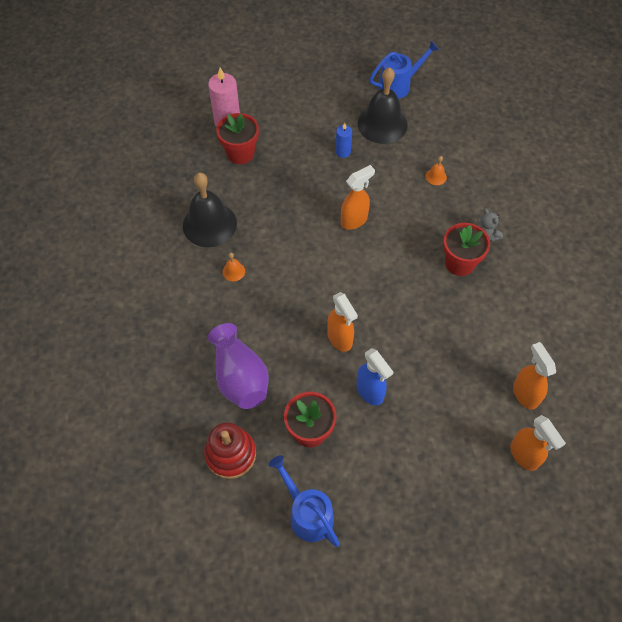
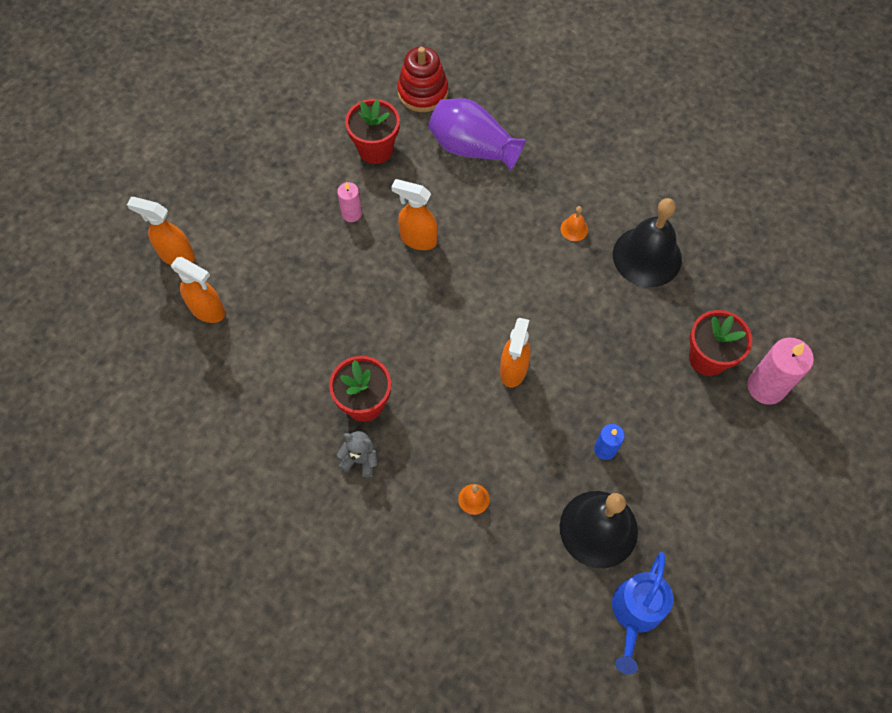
camera: 140 degrees right, 5 degrees up
blue watering can [268,455,340,547] -> none
blue spray bottle [356,348,393,405] -> pink candle [337,182,362,222]

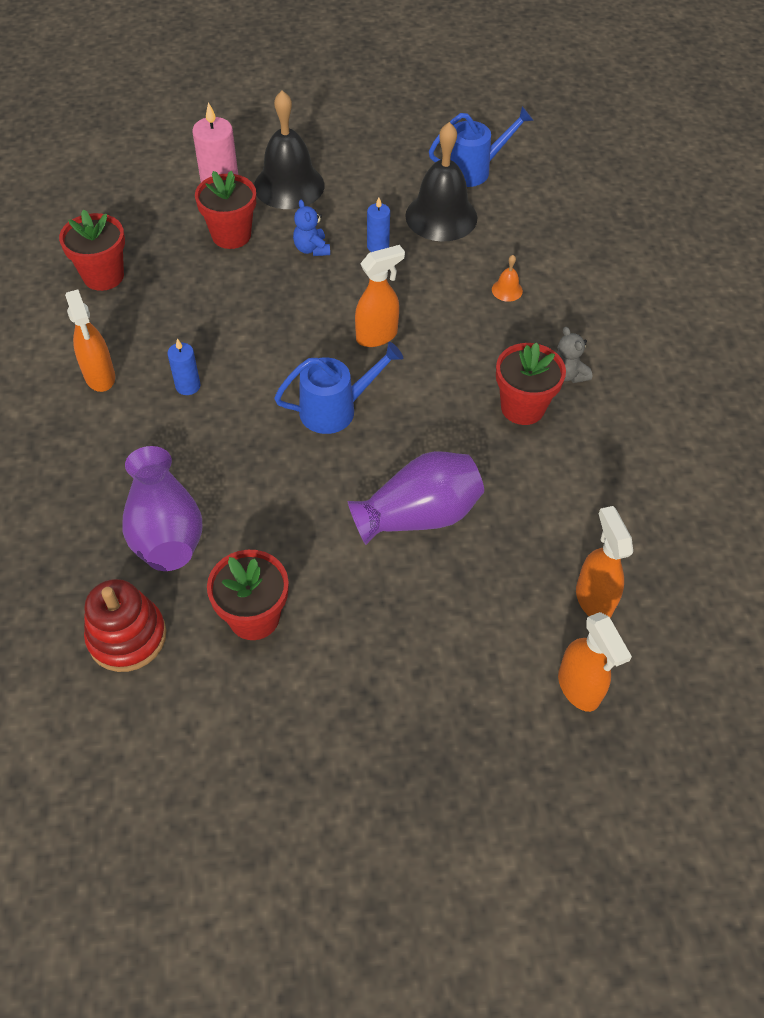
camera: 135 degrees left, 10 degrees down
pink candle [337,182,362,222] -> none
orange spray bottle [391,179,438,250] -> orange spray bottle moved to [65,289,115,392]
orange bell [561,206,588,241] -> blue candle [167,339,200,395]
black bell [613,198,682,287] -> black bell moved to [254,90,324,209]
none -> red flower pot [59,209,125,291]
none -> blue watering can [274,342,403,434]
none -> blue teddy bear [293,200,330,256]
none -> purple vase [348,451,484,545]

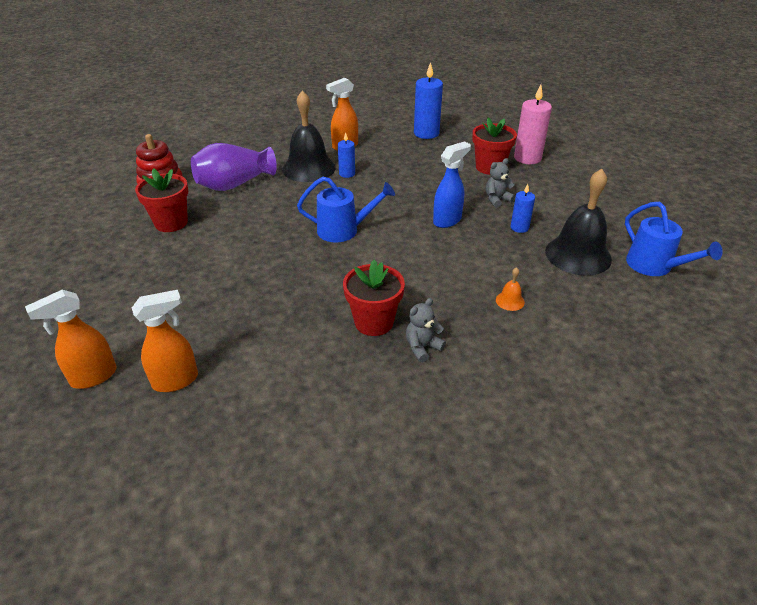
camera: 80 degrees right, 15 degrees down
red flower pot [59,209,125,291] -> blue candle [414,62,443,139]
black bell [254,90,324,209] -> black bell moved to [282,90,336,182]
blue watering can [274,342,403,434] -> blue watering can turned 60 degrees counterclockwise [297,177,395,243]
blue teddy bear [293,200,330,256] -> grey teddy bear [486,158,515,208]
purple vase [348,451,484,545] -> none
orange spray bottle [355,245,405,347] -> none
none -> blue spray bottle [433,141,471,228]

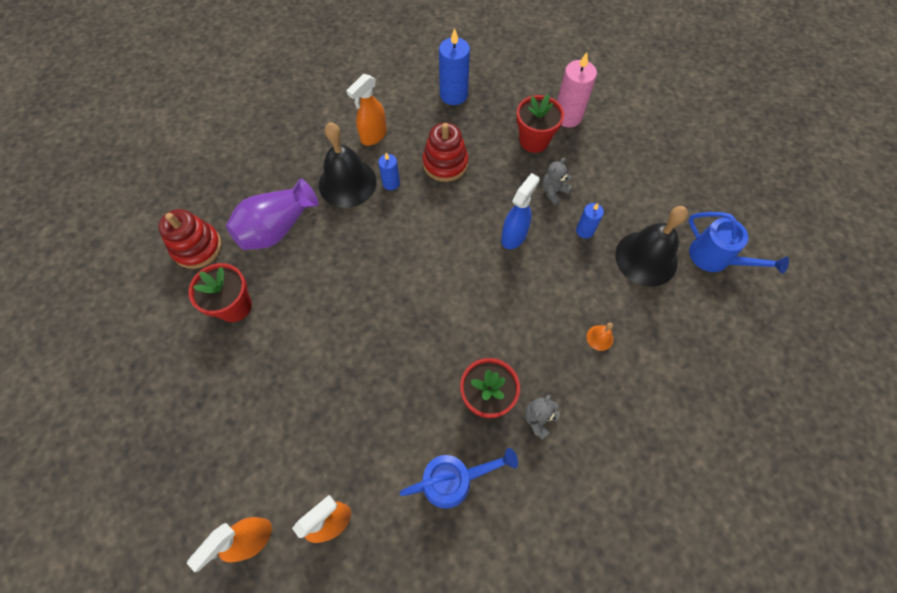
camera: 15 degrees left, 25 degrees up
blue watering can [297,177,395,243] -> blue watering can moved to [400,448,518,509]
none -> red stacking toy [423,123,468,182]

